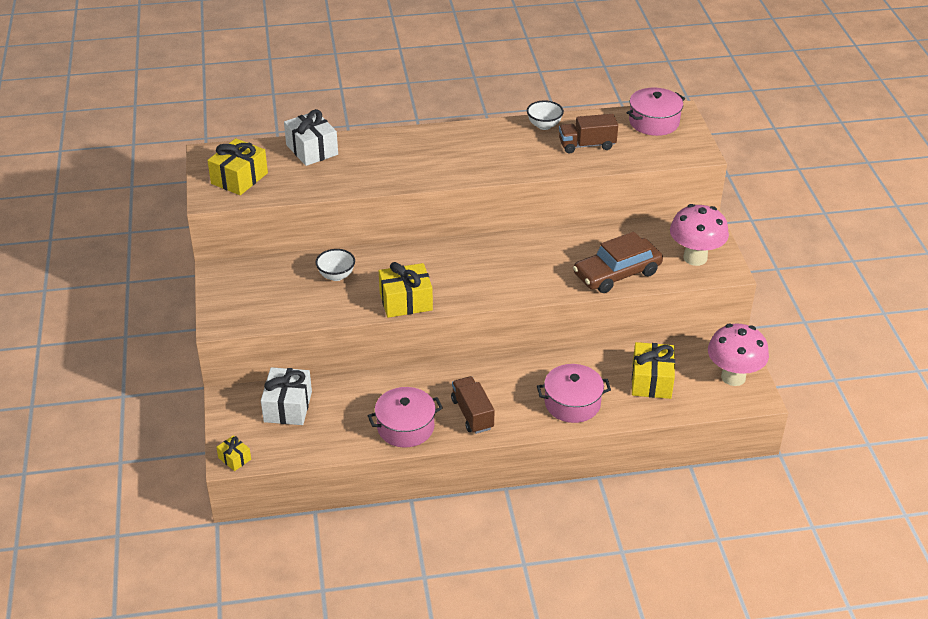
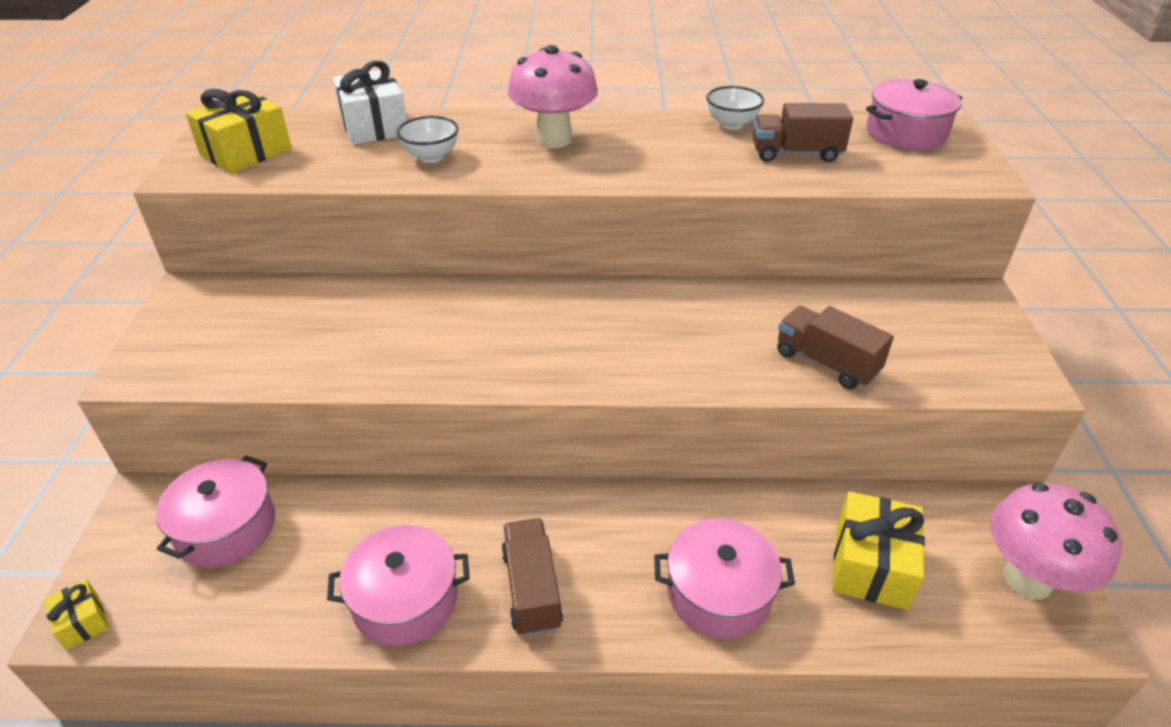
camera: 10 degrees right, 0 degrees up
white gift [261,367,312,425] -> pink pot [156,456,275,567]
white bowl [315,249,355,281] -> white bowl moved to [397,116,459,163]
yellow gift [379,262,433,318] -> none
brown car [573,232,663,293] -> brown truck [777,306,894,389]
pink mushroom [670,204,729,266] -> pink mushroom moved to [508,45,598,148]

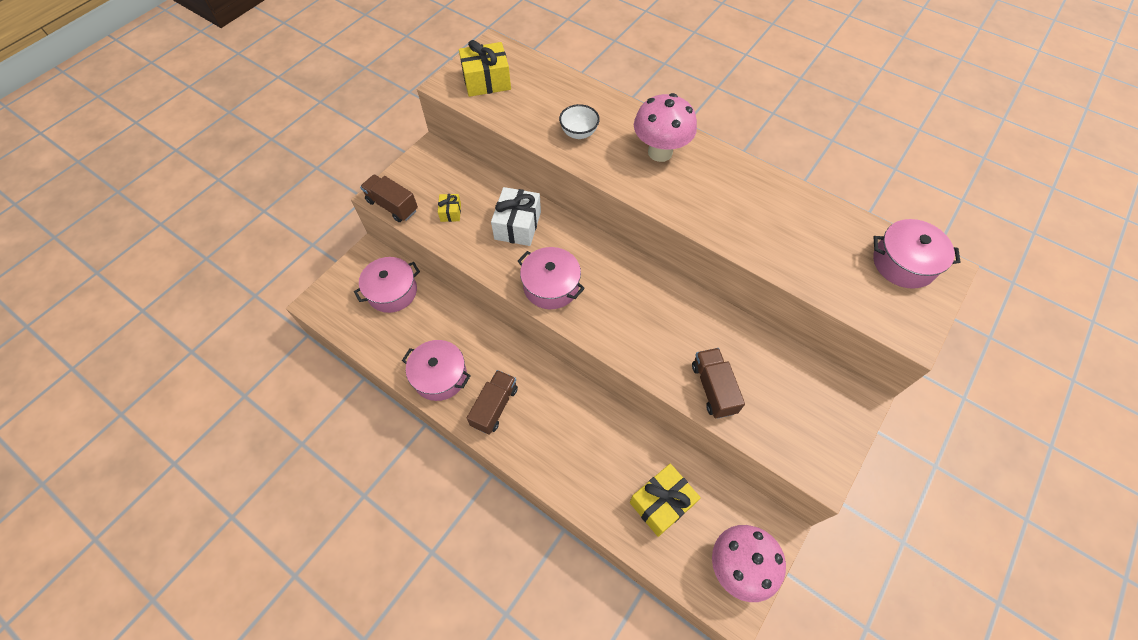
camera: 35 degrees right, 20 degrees up
yellow gift [43,579,109,650] -> yellow gift moved to [438,194,461,222]
white gift [333,61,407,145] -> white gift moved to [491,187,541,246]
pink pot [654,518,795,639] -> pink pot moved to [518,247,585,309]
white bowl [706,86,764,129] -> none
brown truck [752,103,853,162] -> brown truck moved to [360,174,418,222]

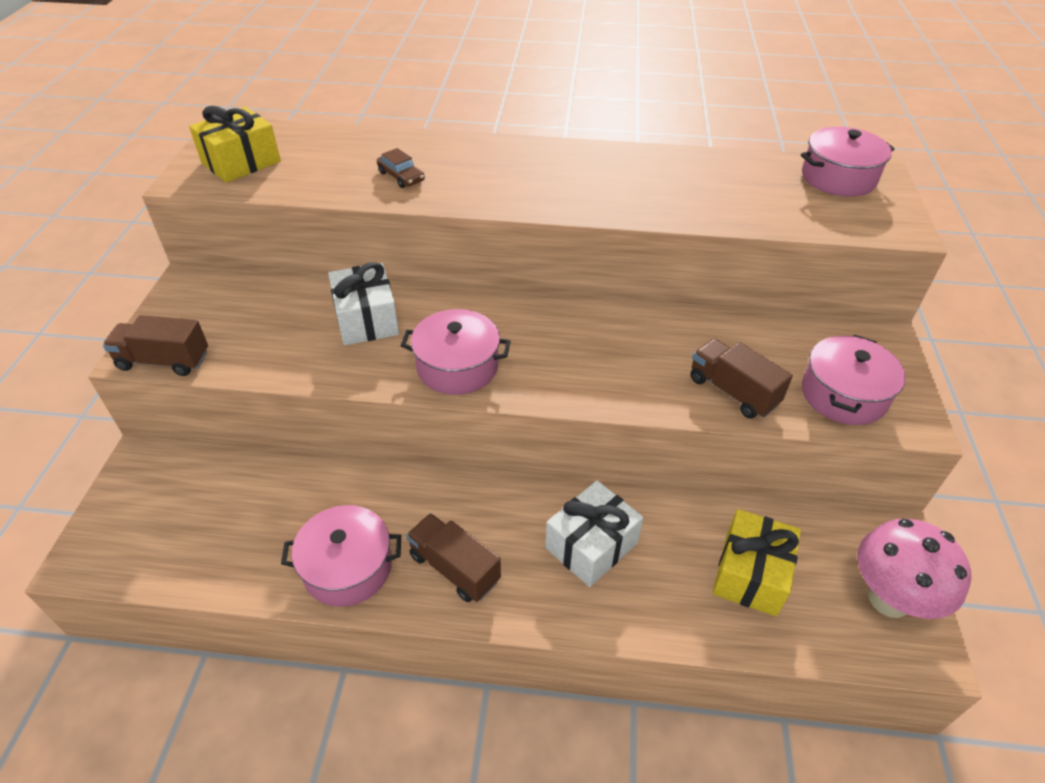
camera: 30 degrees left, 15 degrees down
pink pot [354,257,420,313] -> pink pot moved to [802,335,906,425]
yellow gift [438,194,461,222] -> none
brown truck [467,370,518,435] -> brown truck turned 45 degrees counterclockwise [406,513,501,602]
white bowl [559,104,600,139] -> brown car [377,148,425,188]
pink mushroom [634,93,697,162] -> none
none -> white gift [545,481,643,587]

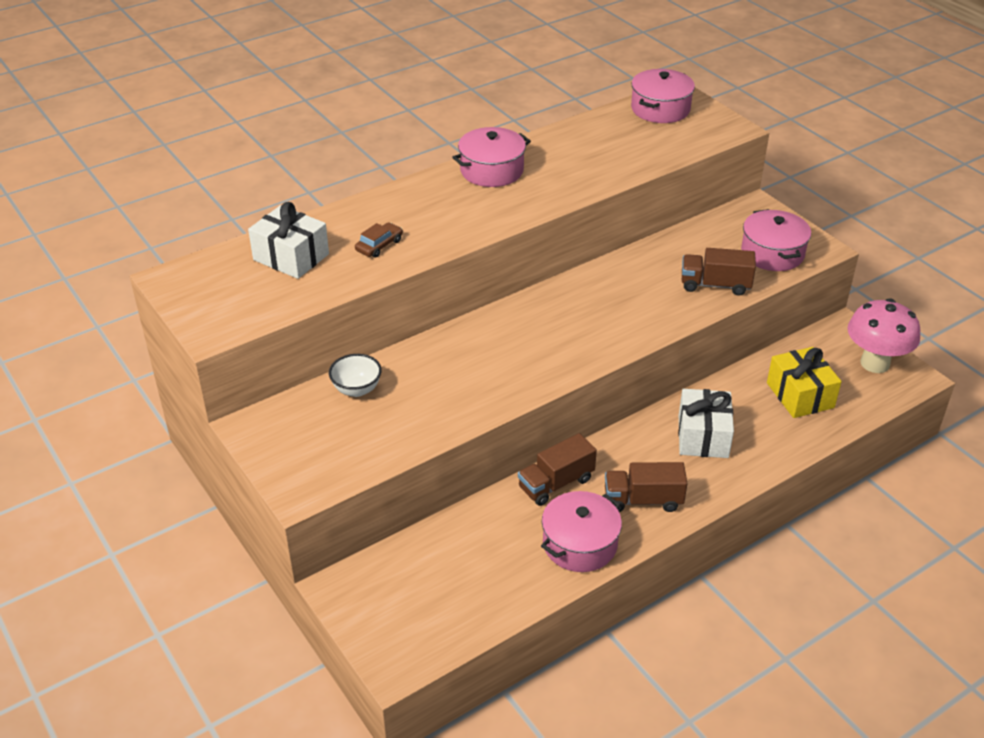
camera: 40 degrees left, 5 degrees down
brown truck [103,315,208,376] -> brown truck moved to [518,433,597,506]
yellow gift [189,106,281,183] -> none
white gift [328,262,399,345] -> white gift moved to [248,202,329,279]
brown car [377,148,425,188] -> brown car turned 60 degrees counterclockwise [355,222,403,258]
pink pot [400,309,511,395] -> pink pot moved to [452,127,531,187]
none -> white bowl [329,354,382,397]

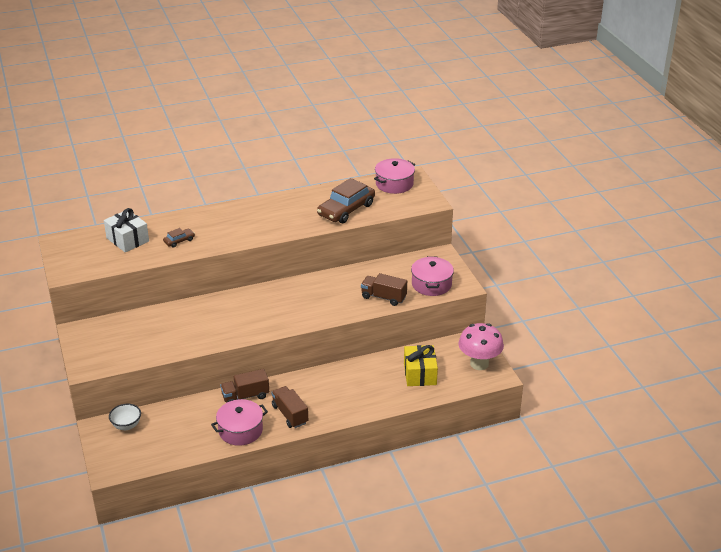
camera: 15 degrees right, 5 degrees down
white bowl [329,354,382,397] -> white bowl moved to [109,404,141,430]
pink pot [452,127,531,187] -> none
brown truck [605,462,688,512] -> brown truck turned 45 degrees clockwise [271,386,308,428]
white gift [678,389,734,458] -> none
none -> brown car [317,178,375,223]

